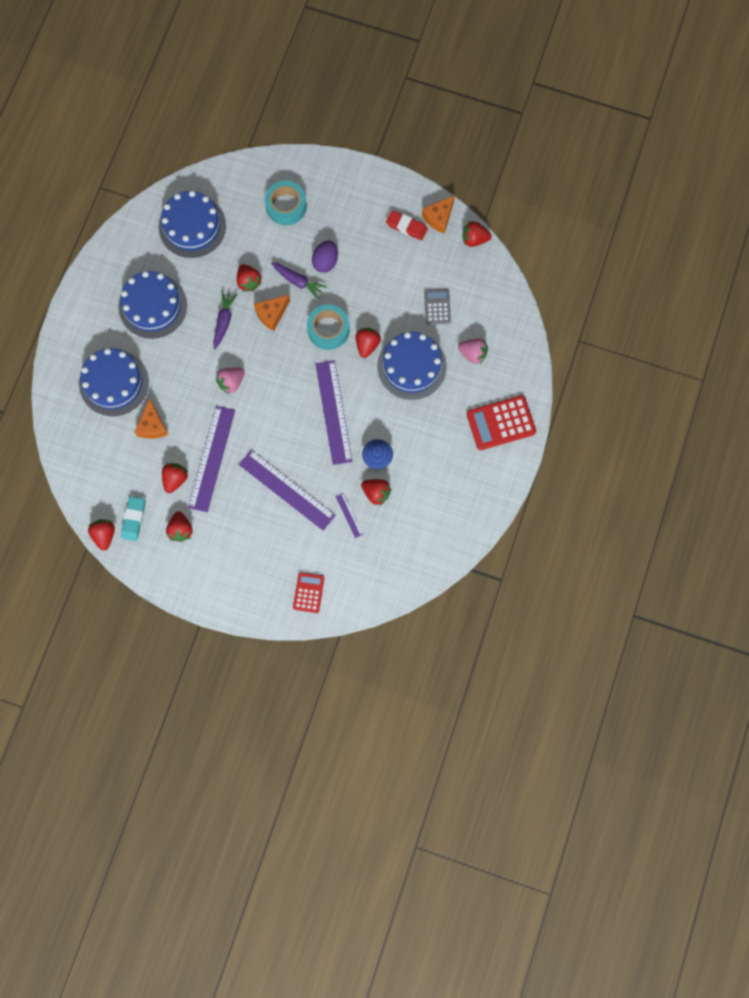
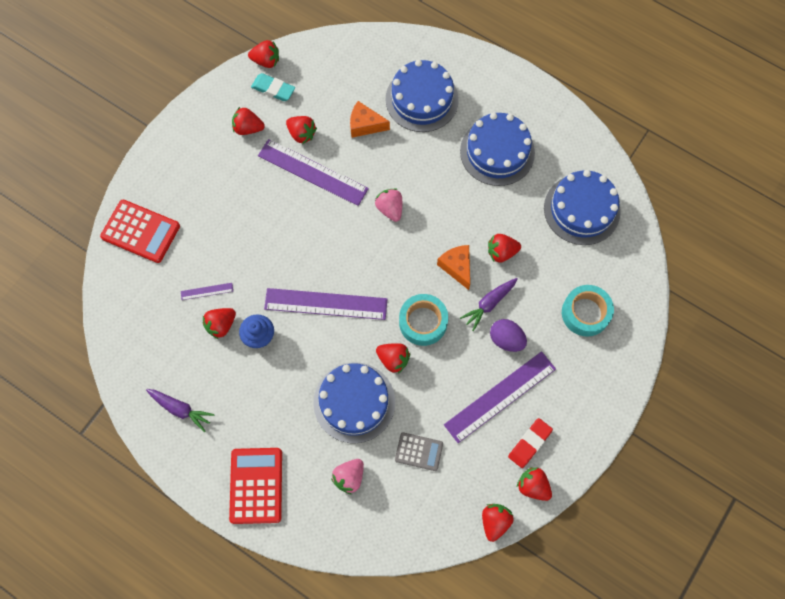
camera: 105 degrees right, 5 degrees down
purple carrot [213,290,238,349] -> purple carrot moved to [146,389,215,432]
purple ruler [239,450,336,531] -> purple ruler moved to [444,351,556,443]
red calculator [293,572,324,613] -> red calculator [100,200,180,263], size x1.66
orange cheese [422,195,455,233] -> red strawberry [517,467,552,501]

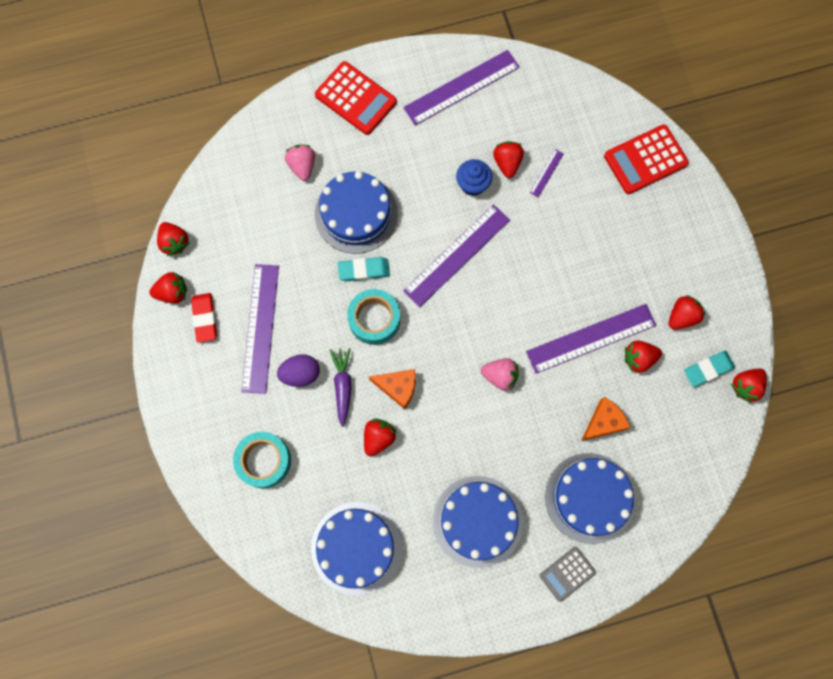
camera: 130 degrees right, 5 degrees up
purple carrot [146,389,215,432] -> purple ruler [403,50,520,126]
red strawberry [376,343,410,374] -> turquoise eraser [338,257,390,281]
grey calculator [395,432,443,471] -> grey calculator moved to [540,547,596,602]

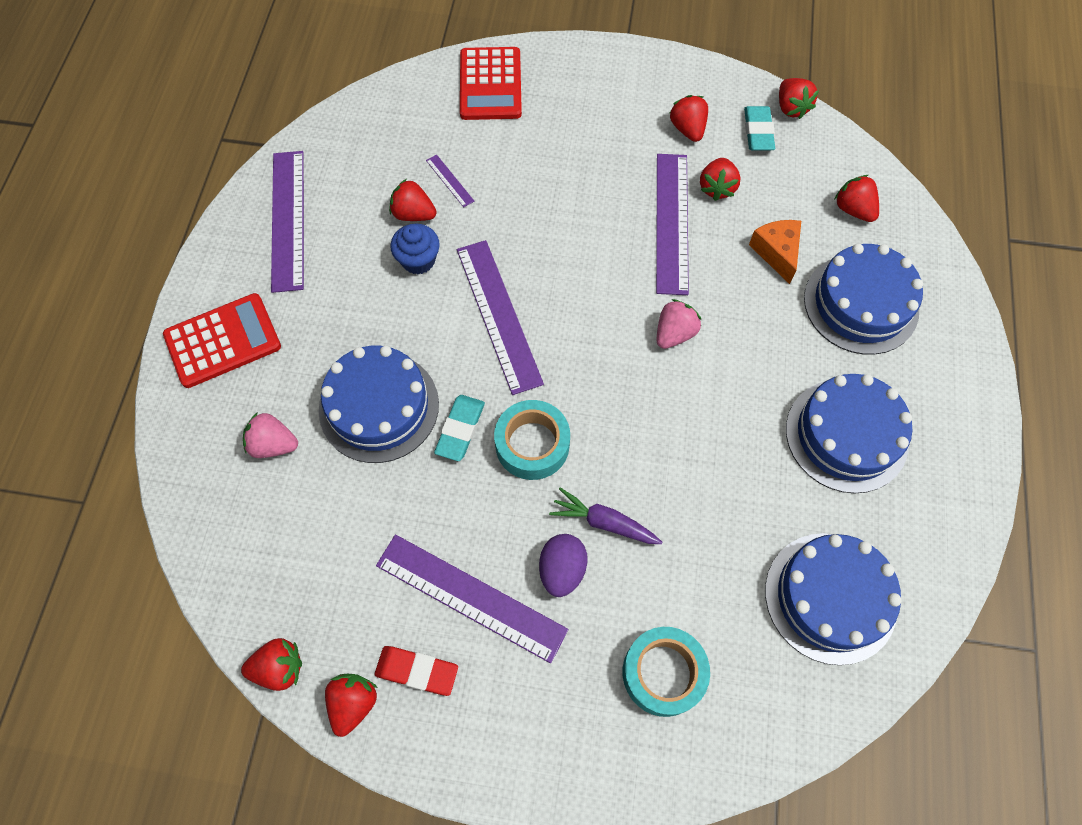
camera: 65 degrees left, 10 degrees down
red strawberry [364,418,397,456] -> red strawberry moved to [834,175,879,222]
orange cheese [369,369,416,409] -> none
grey calculator [540,547,596,602] -> none

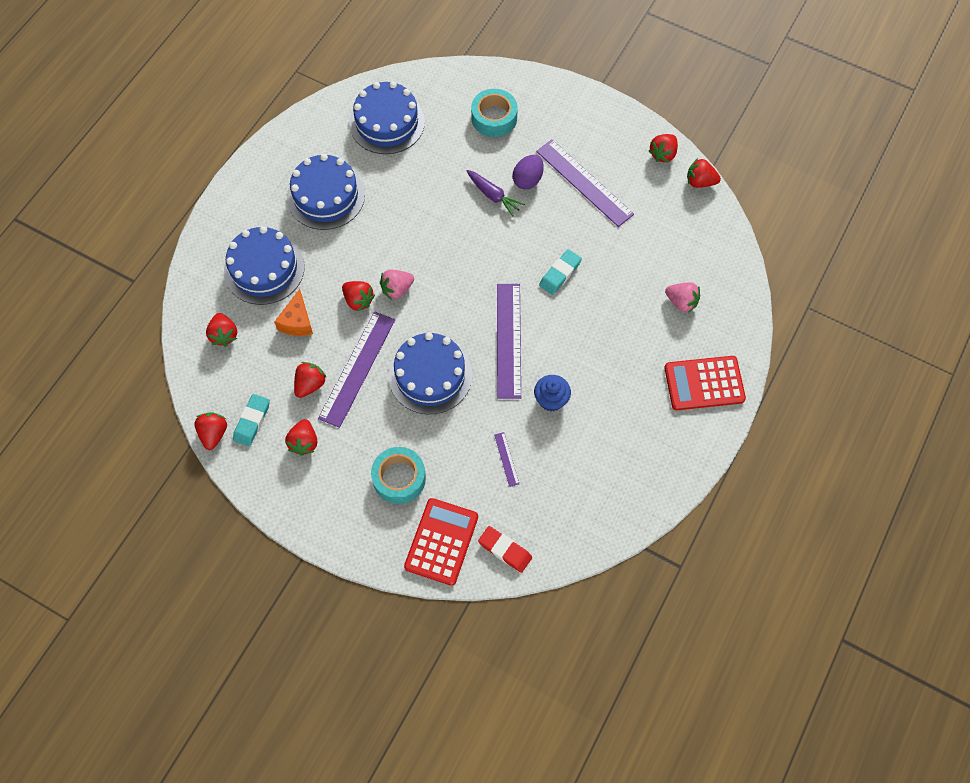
camera: 160 degrees left, 0 degrees up
purple ruler [271,151,304,293] -> none
blue cake [319,346,439,463] -> blue cake moved to [389,332,472,415]
red eraser [375,646,458,696] -> red eraser moved to [478,526,532,573]
red strawberry [389,179,437,221] -> red strawberry moved to [342,281,375,312]
turquoise tape [494,400,570,480] -> turquoise tape moved to [371,447,426,504]

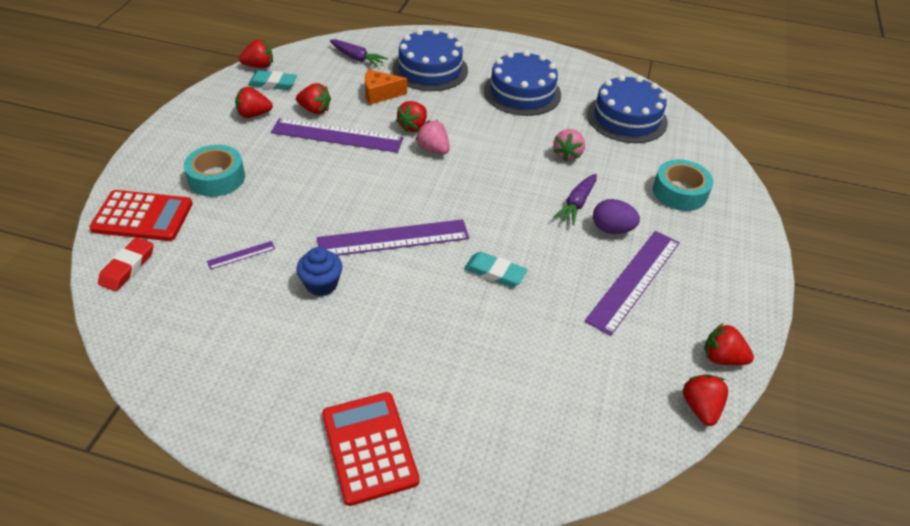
camera: 75 degrees right, 20 degrees down
red strawberry [206,313,237,346] -> purple carrot [330,39,388,67]
blue cake [389,332,472,415] -> none
pink strawberry [665,282,700,313] -> pink strawberry moved to [553,129,585,161]

